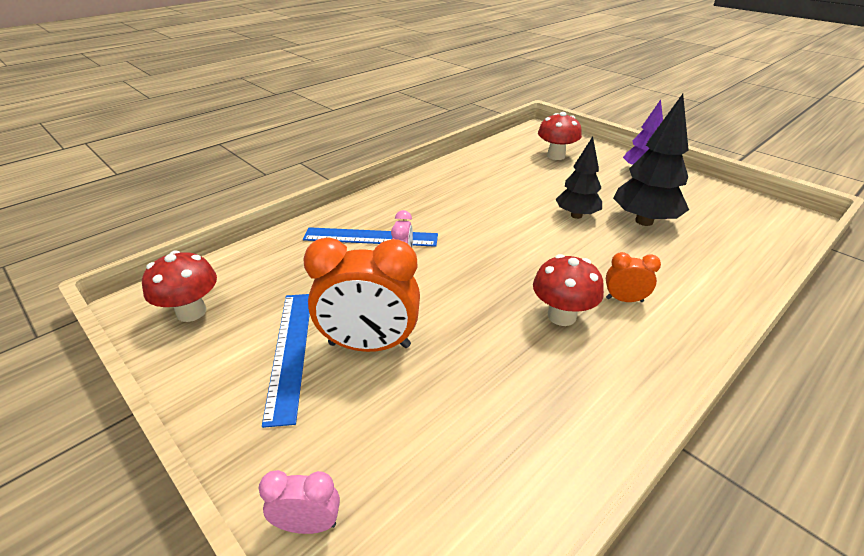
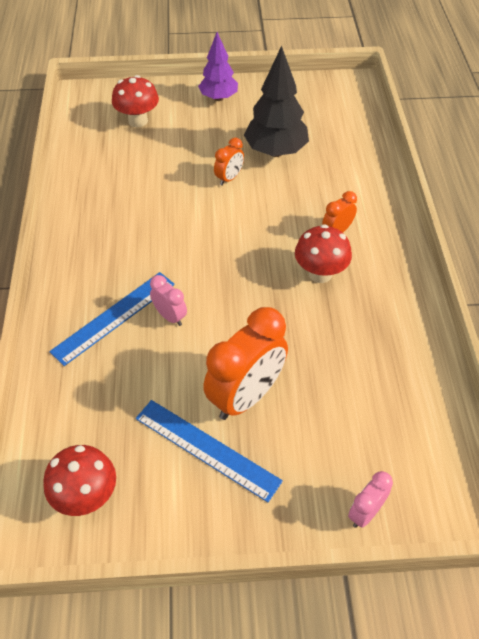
camera: 50 degrees left, 15 degrees up
black tree [555,136,602,219] -> orange clock [214,137,244,186]

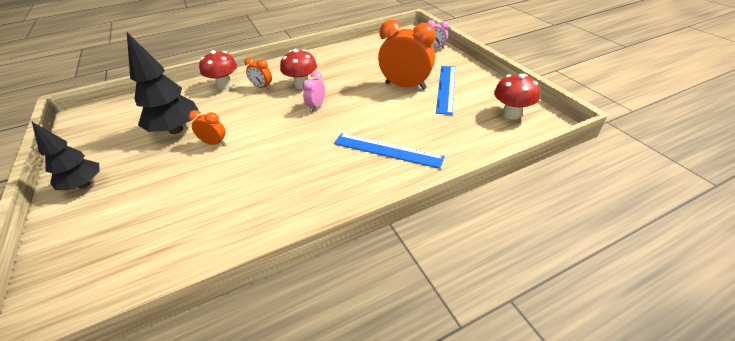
camera: 110 degrees left, 10 degrees down
red mushroom [112,75,159,127] -> red mushroom moved to [199,50,237,90]
pink clock [150,275,187,326] -> pink clock moved to [302,72,325,112]
purple tree [198,32,238,101] -> black tree [32,122,100,190]

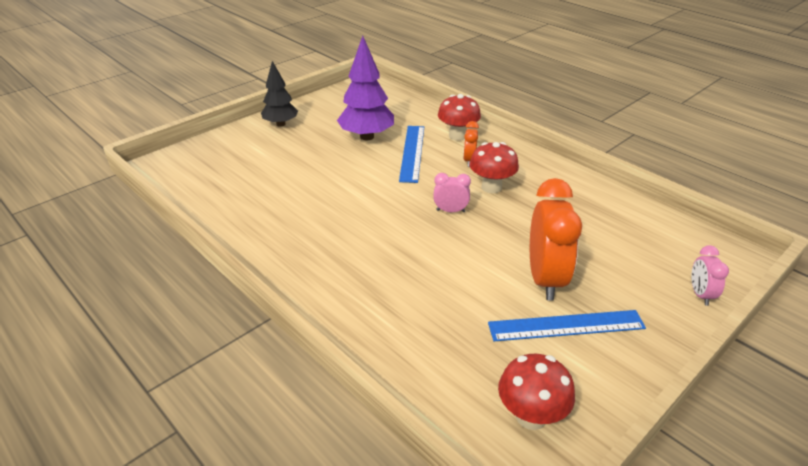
camera: 70 degrees right, 5 degrees down
black tree [127,32,198,134] -> purple tree [337,36,394,140]
orange clock [188,110,225,145] -> none
blue ruler [334,133,445,169] -> blue ruler moved to [399,126,424,183]

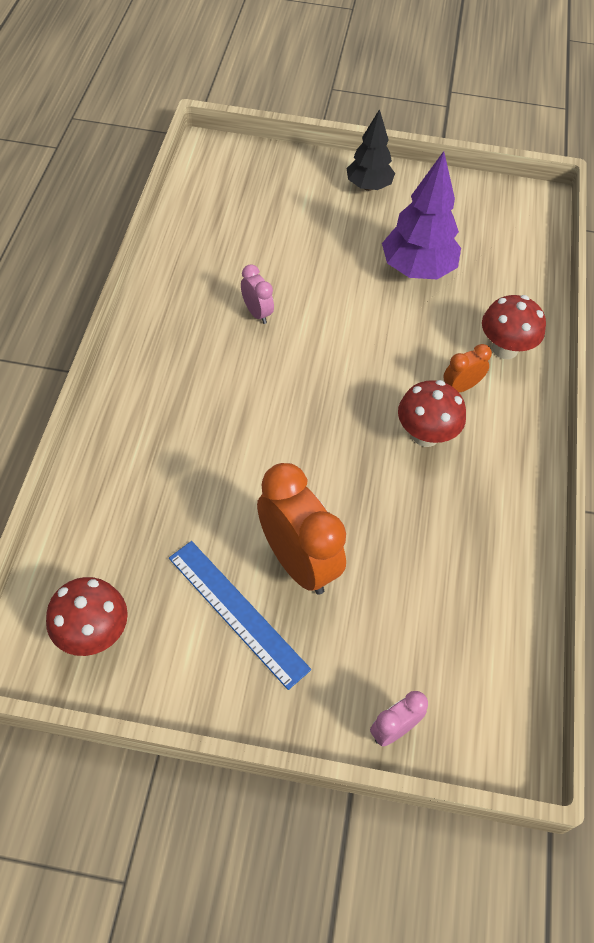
camera: 50 degrees right, 20 degrees up
blue ruler [399,126,424,183] -> none
pink clock [433,173,471,212] -> pink clock moved to [241,264,274,324]
orange clock [530,178,582,301] -> orange clock turned 90 degrees counterclockwise [257,463,346,595]

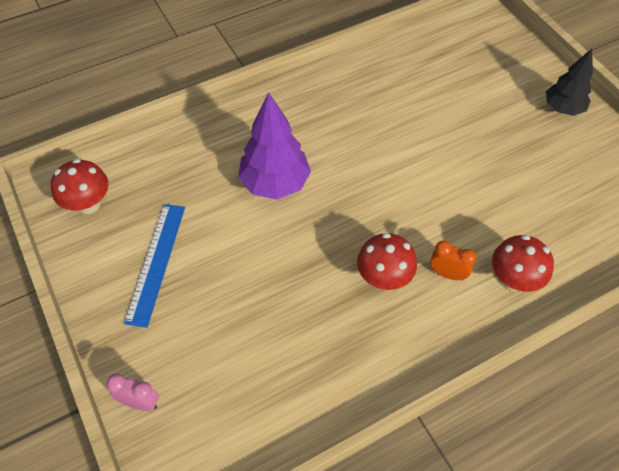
camera: 55 degrees right, 0 degrees up
pink clock [241,264,274,324] -> none
orange clock [257,463,346,595] -> none
purple tree [382,151,461,279] -> purple tree moved to [238,92,311,200]

